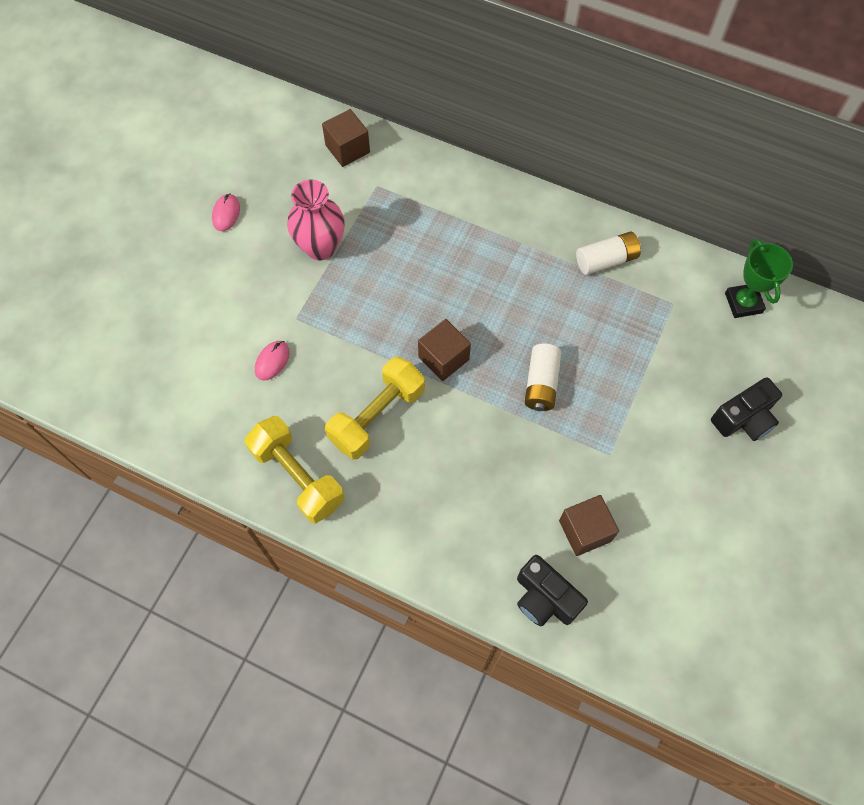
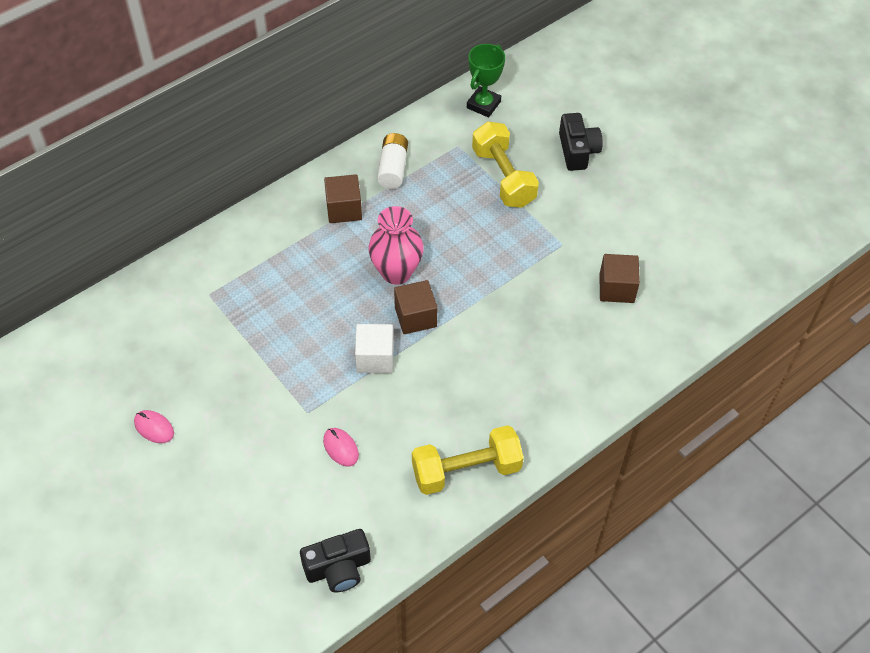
camera: 65 degrees left, 10 degrees down
pink vase [287,180,345,260] -> pink vase moved to [368,206,424,285]
brown cube [322,109,370,167] -> brown cube moved to [324,174,362,223]
yellow dumbbell [325,357,425,459] -> yellow dumbbell moved to [472,122,539,208]
black camera [517,555,588,626] -> black camera moved to [300,529,371,593]
white battery [525,343,561,411] -> none
green trophy [725,239,793,318] -> green trophy turned 75 degrees counterclockwise [467,44,505,118]
none -> white cube [355,324,394,373]

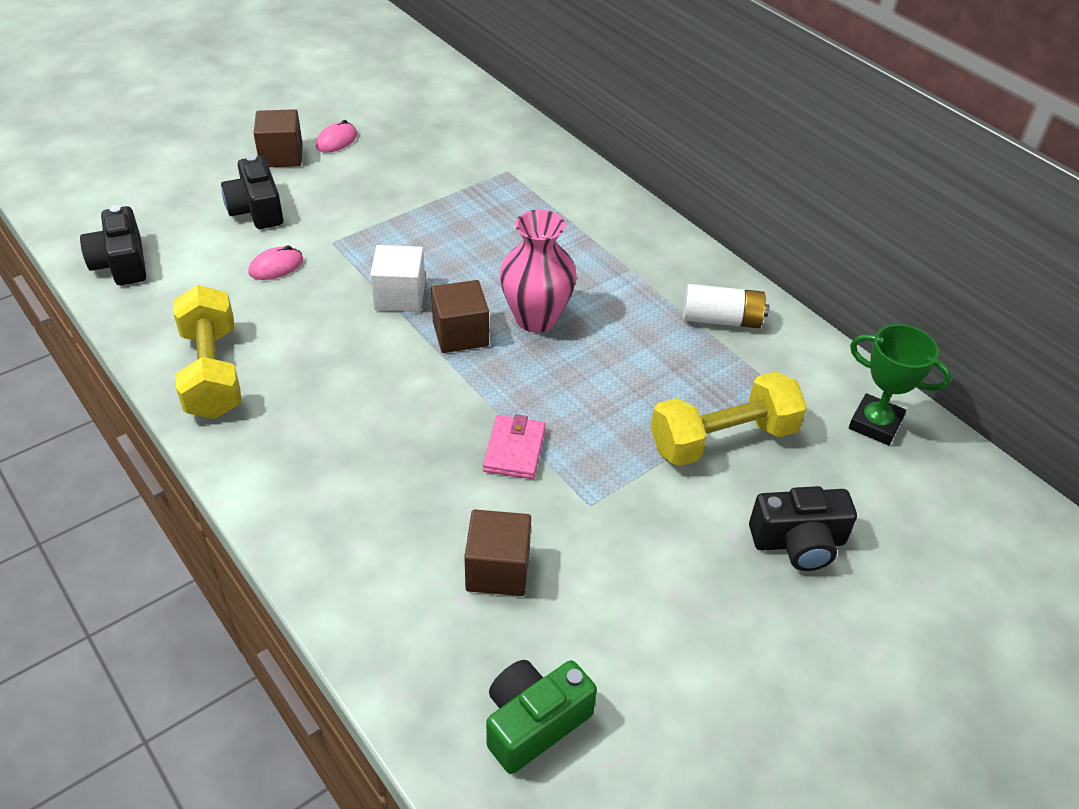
camera: 90 degrees right, 10 degrees down
brown cube [324,174,362,223] -> brown cube moved to [254,109,303,167]
none -> black camera [221,155,283,229]
none -> pink wallet [483,414,546,479]
none -> green camera [486,660,597,774]

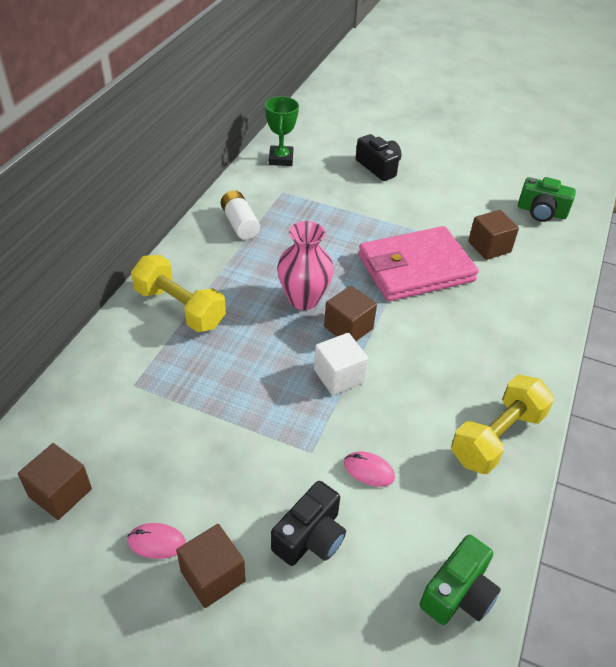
camera: 120 degrees left, 0 degrees up
black camera [80,205,146,285] -> green camera [420,535,501,625]
pink wallet [483,414,546,479] -> pink wallet [358,226,479,301], size x2.30
yellow dumbbell [651,372,807,466] -> yellow dumbbell moved to [131,255,226,332]
none -> brown cube [18,443,92,520]

